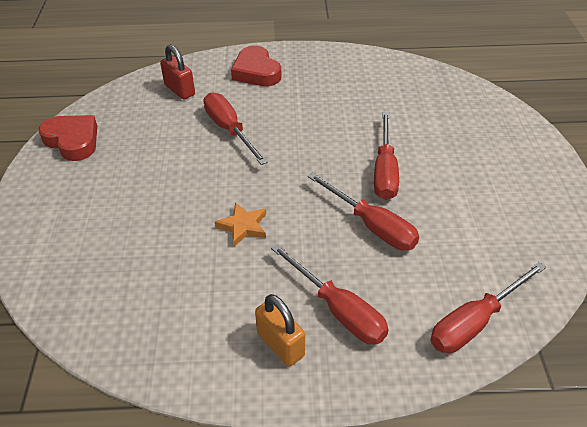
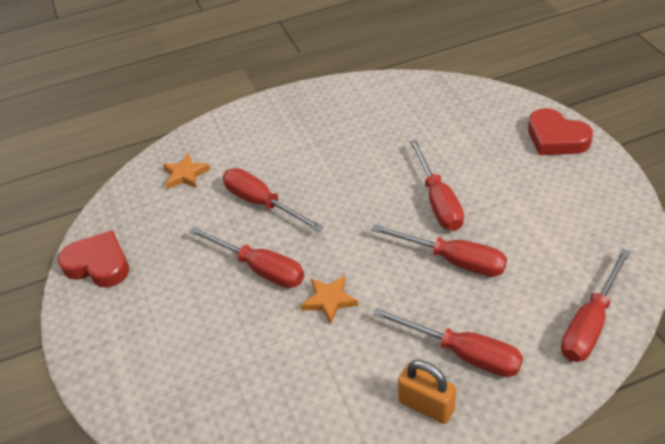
camera: 15 degrees left, 0 degrees up
red padlock [160,44,195,100] -> orange star [163,153,210,189]
red heart [231,46,282,86] -> red heart moved to [528,108,593,155]
none -> red screwdriver [189,226,304,288]

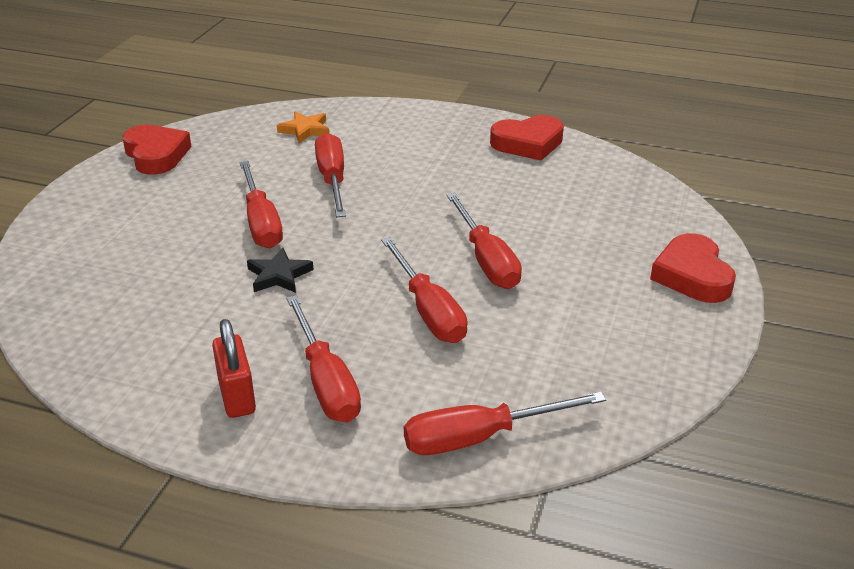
camera: 35 degrees right, 10 degrees down
orange star [301,276,358,324] -> black star [247,248,314,293]
orange padlock [398,360,456,424] -> red padlock [212,319,256,418]
red screwdriver [410,140,464,231] -> red screwdriver turned 45 degrees counterclockwise [447,193,522,289]
none -> red heart [490,115,564,160]

